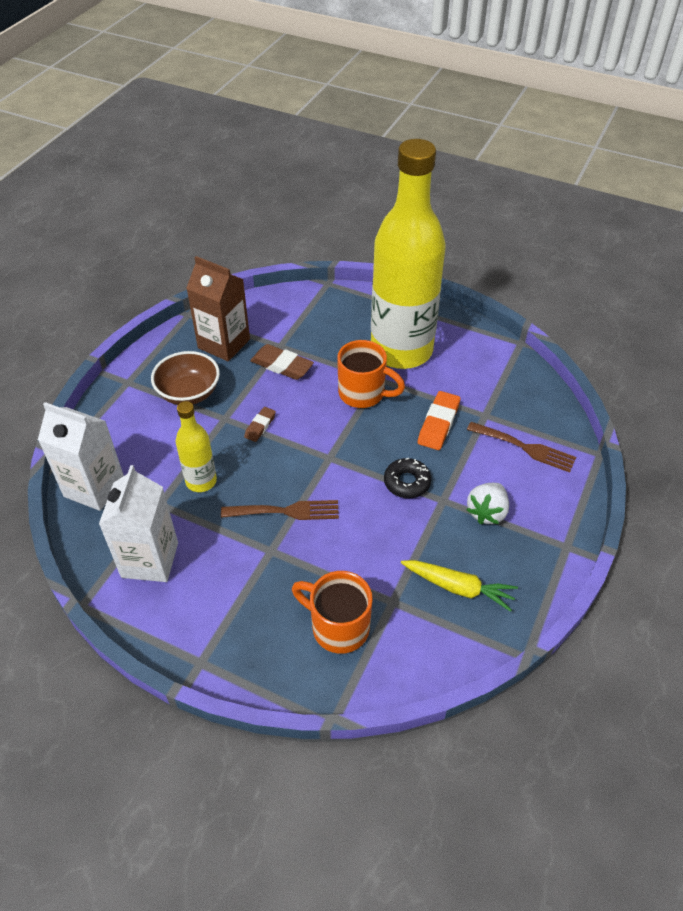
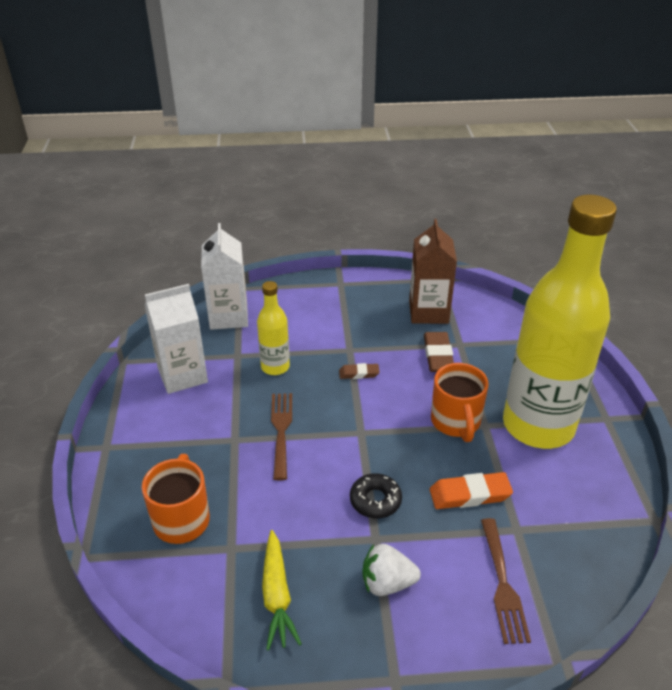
camera: 60 degrees right, 10 degrees down
brown bowl [151,351,220,405] -> none
brown fork [221,500,339,520] -> brown fork turned 150 degrees counterclockwise [271,393,292,481]

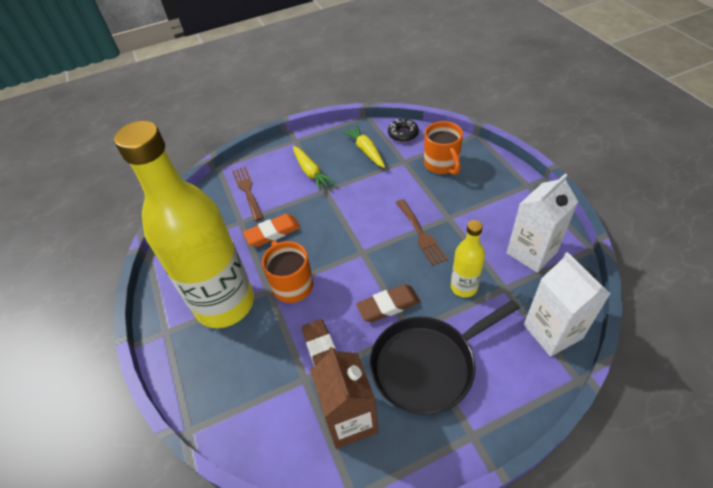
camera: 165 degrees right, 10 degrees up
brown eraser [339,363,380,379] -> brown eraser [356,284,421,322], size x1.67
black donut [350,473,402,518] -> black donut moved to [388,119,419,142]
white strawberry [362,544,421,596] -> yellow carrot [293,146,336,191]
none -> black pan [370,300,520,415]

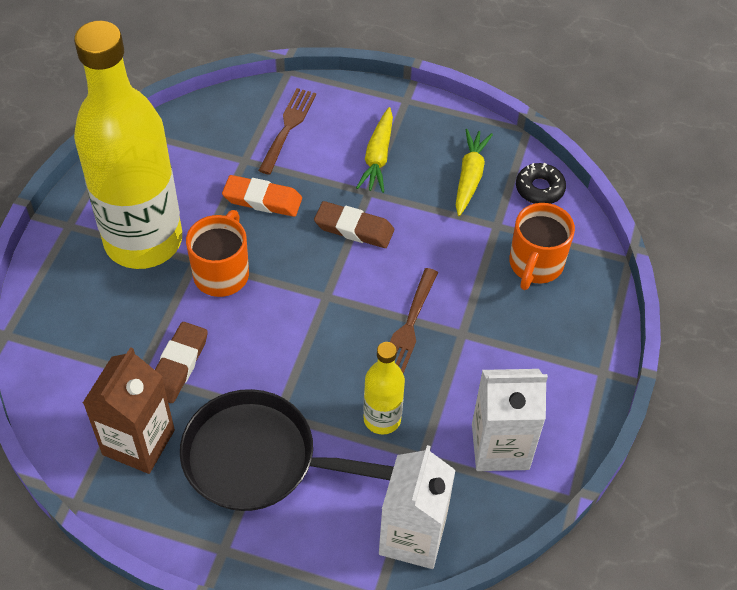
camera: 35 degrees right, 5 degrees up
brown eraser [356,284,421,322] -> brown eraser moved to [314,201,394,248]

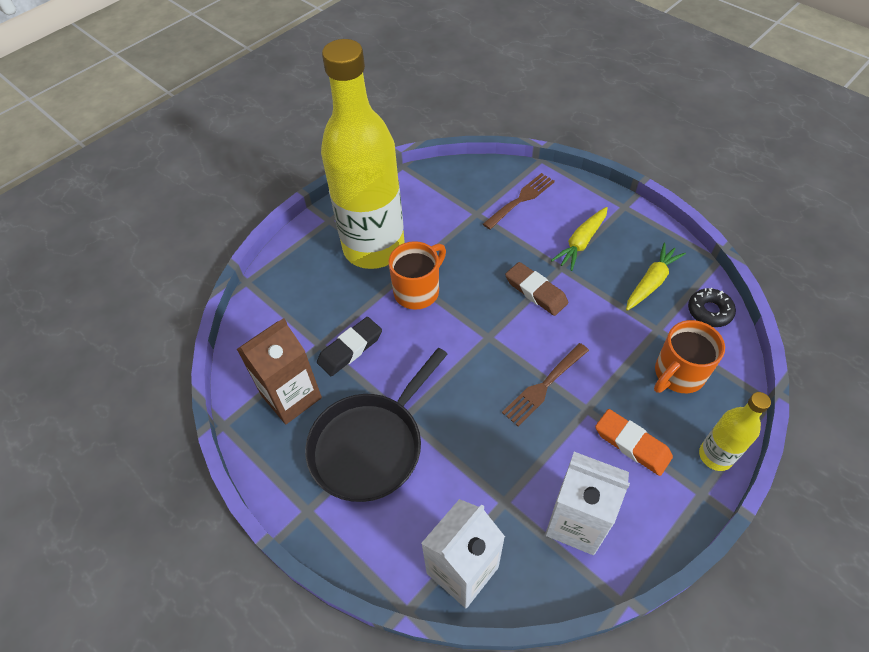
camera: 30 degrees right, 0 degrees up
brown eraser [155,322,208,403] -> black eraser [317,317,382,376]
black pan [180,389,394,511] -> black pan turned 90 degrees counterclockwise [305,348,448,502]
orange eraser [222,175,302,217] -> orange eraser moved to [595,409,673,476]
yellow bottle [363,342,405,435] -> yellow bottle moved to [699,392,771,471]

